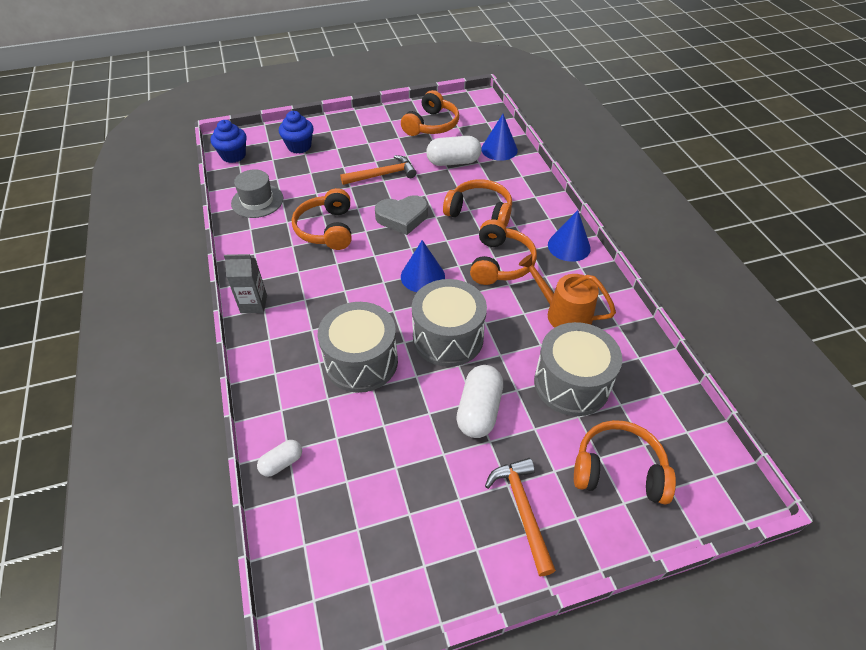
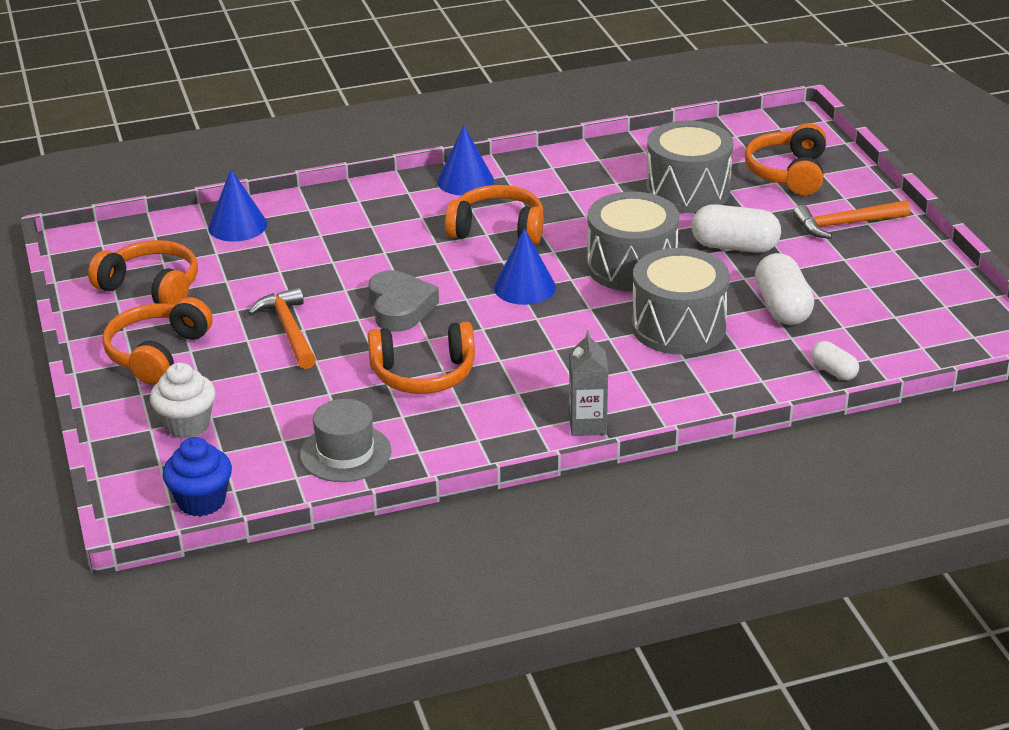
camera: 90 degrees left, 15 degrees down
blue cupcake [279,111,314,154] -> white cupcake [150,363,216,439]
white capsule [426,136,482,166] -> white capsule moved to [755,253,814,325]
orange headphones [443,179,512,227] -> orange headphones moved to [102,297,213,385]
orange watering can [519,254,616,328] -> none

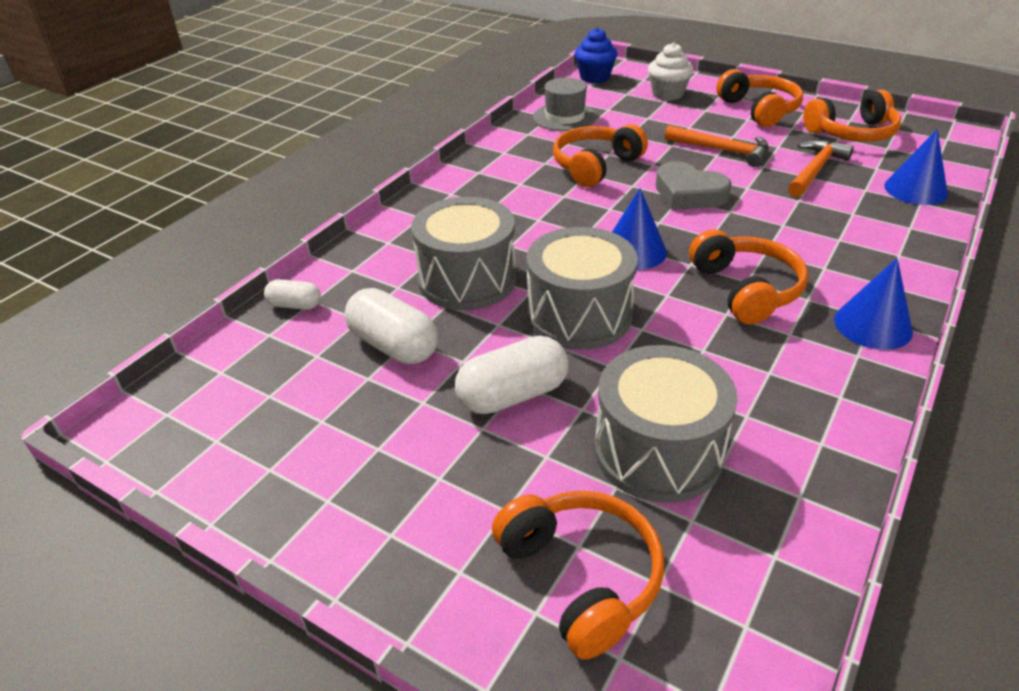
camera: 140 degrees right, 5 degrees up
orange headphones [445,185,544,245] -> orange headphones turned 75 degrees counterclockwise [689,229,808,325]
grey carton [569,331,608,436] -> none
orange hammer [793,200,910,239] -> orange hammer moved to [788,140,854,197]

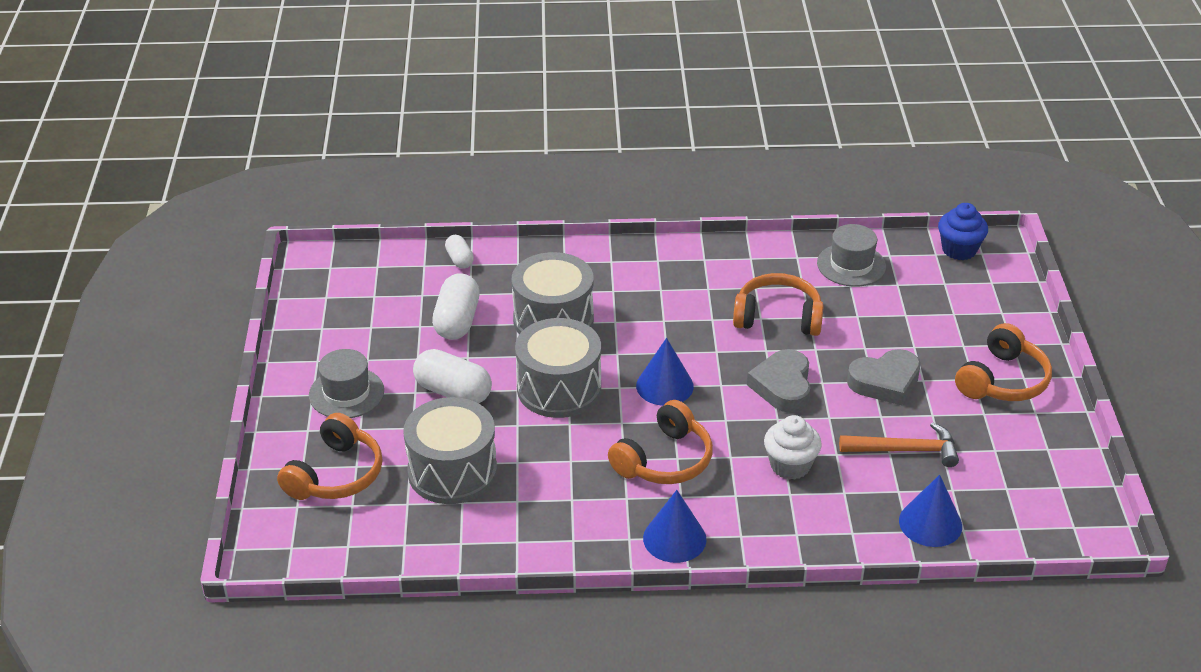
camera: 55 degrees right, 0 degrees up
white cupcake [648,42,693,101] -> white cupcake moved to [764,415,822,480]
orange hammer [665,125,769,167] -> grey heart [847,349,921,405]
orange headphones [803,90,901,142] -> none
none -> grey hat [309,349,384,418]

